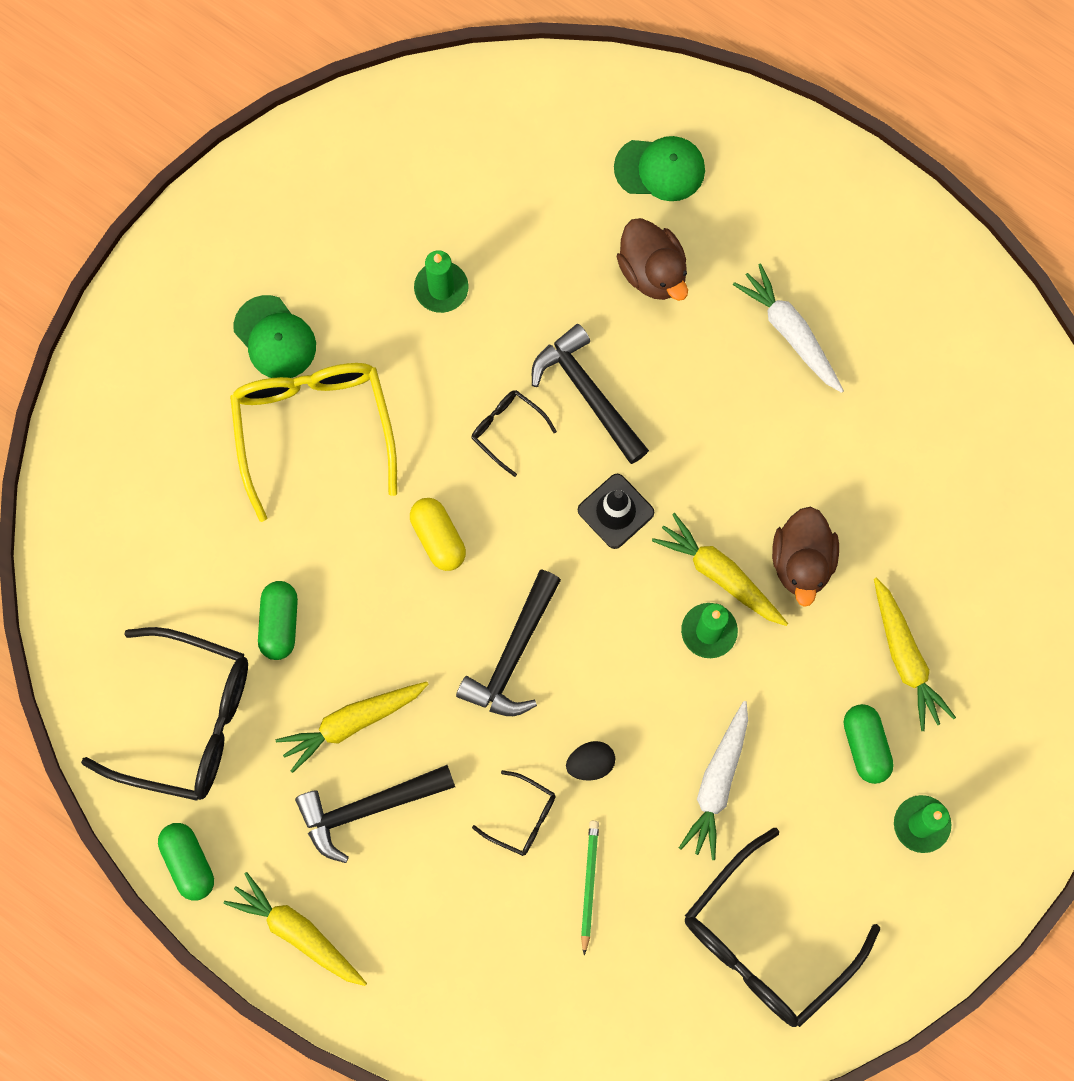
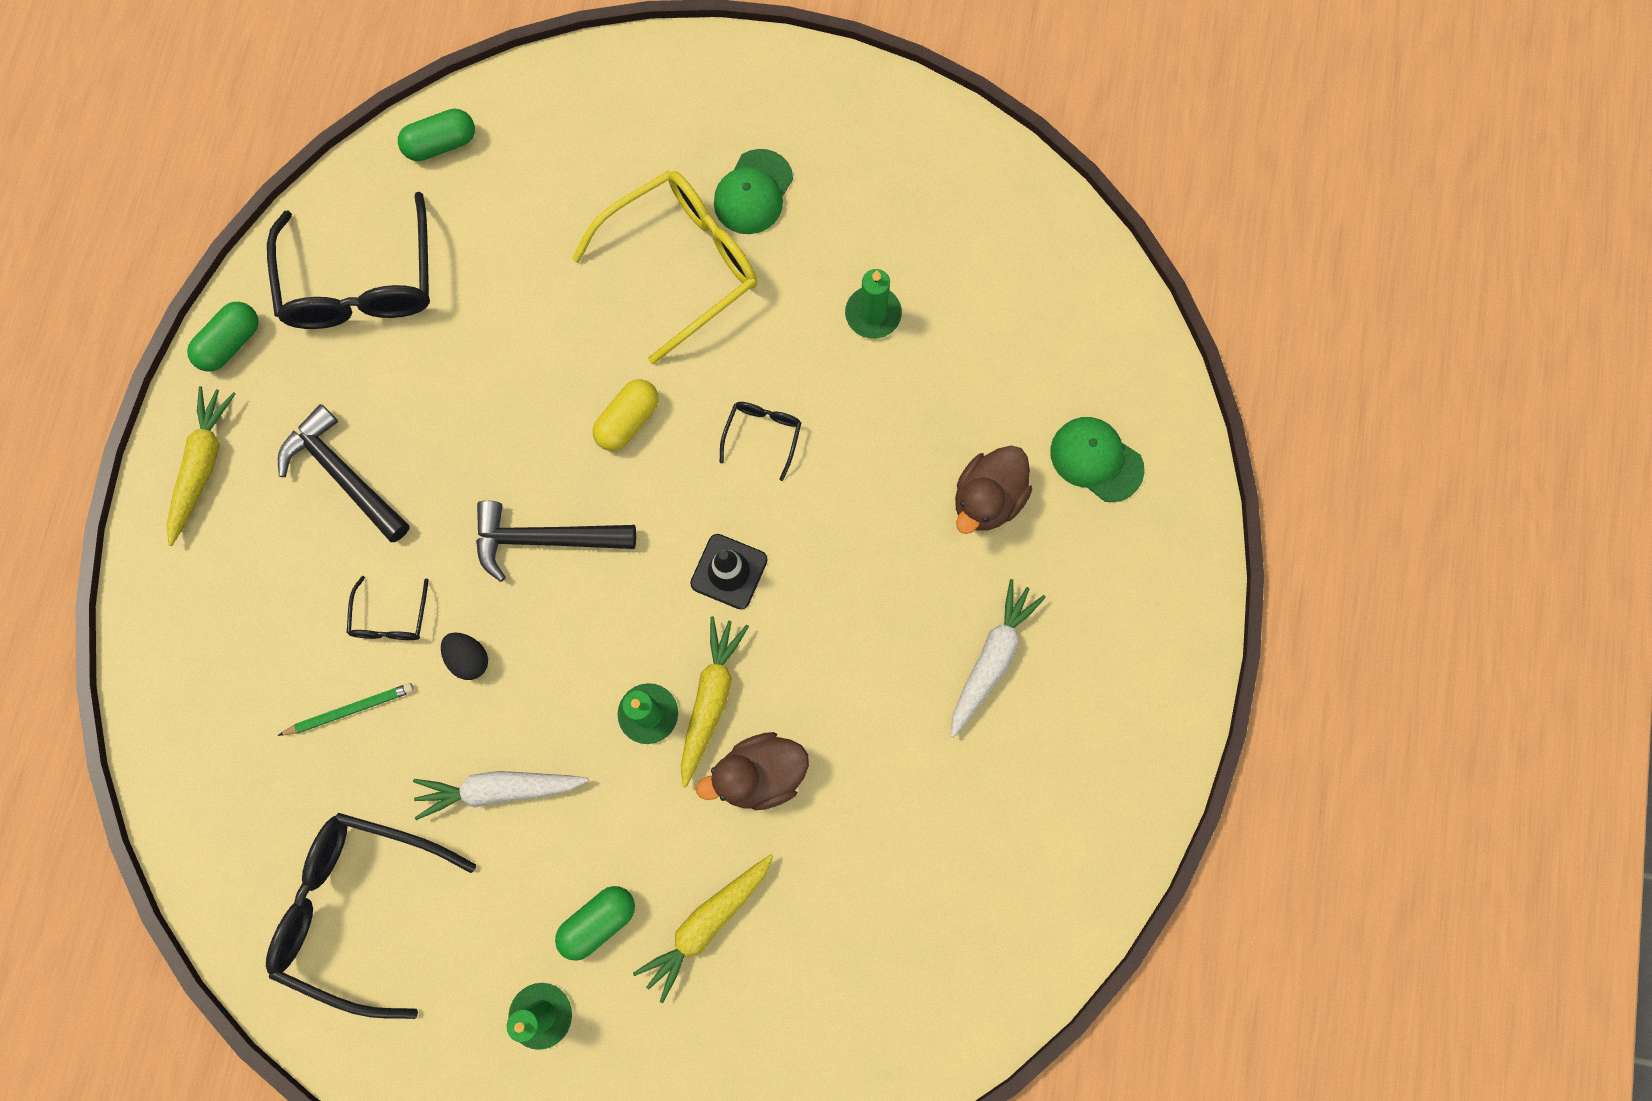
camera: 65 degrees right, 0 degrees up
green capsule [258,581,298,660] -> green capsule moved to [398,109,475,161]
yellow carrot [276,682,428,773] -> none
black hammer [532,324,649,464] -> none
green cap [614,136,705,201] -> green cap turned 150 degrees clockwise [1050,417,1145,502]

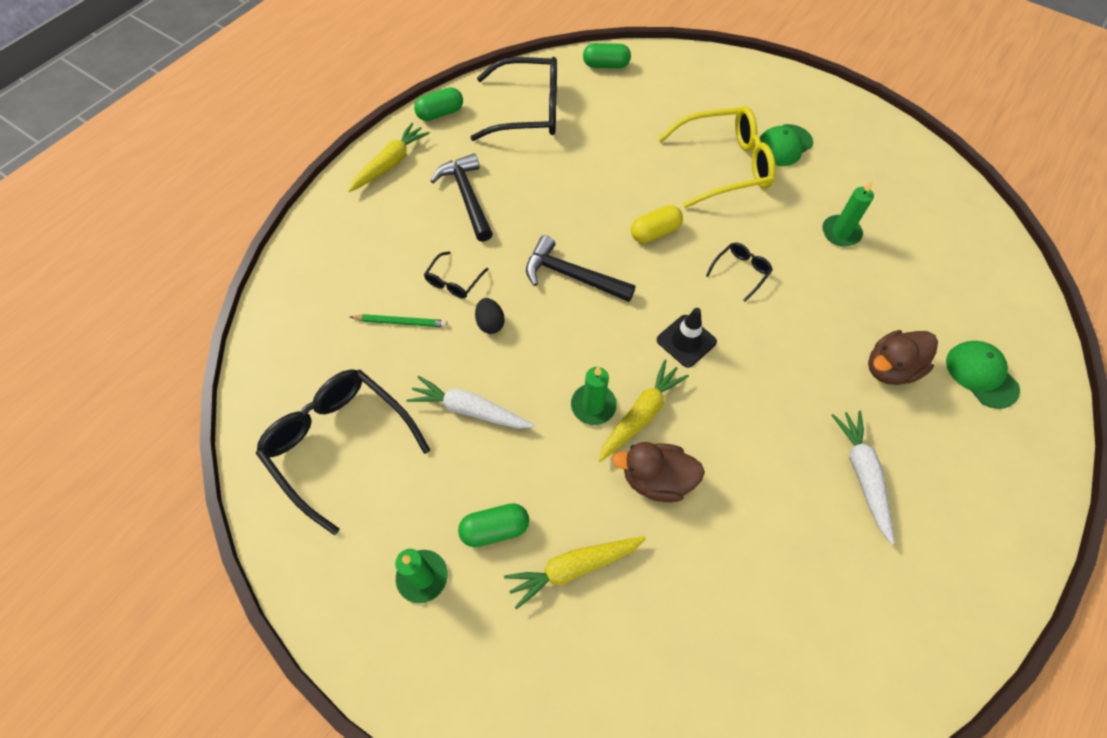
camera: 25 degrees right, 15 degrees down
black glasses [267,192,430,329] -> black glasses turned 105 degrees counterclockwise [471,57,557,141]
white carrot [951,579,1046,738] -> white carrot turned 60 degrees counterclockwise [831,411,895,545]

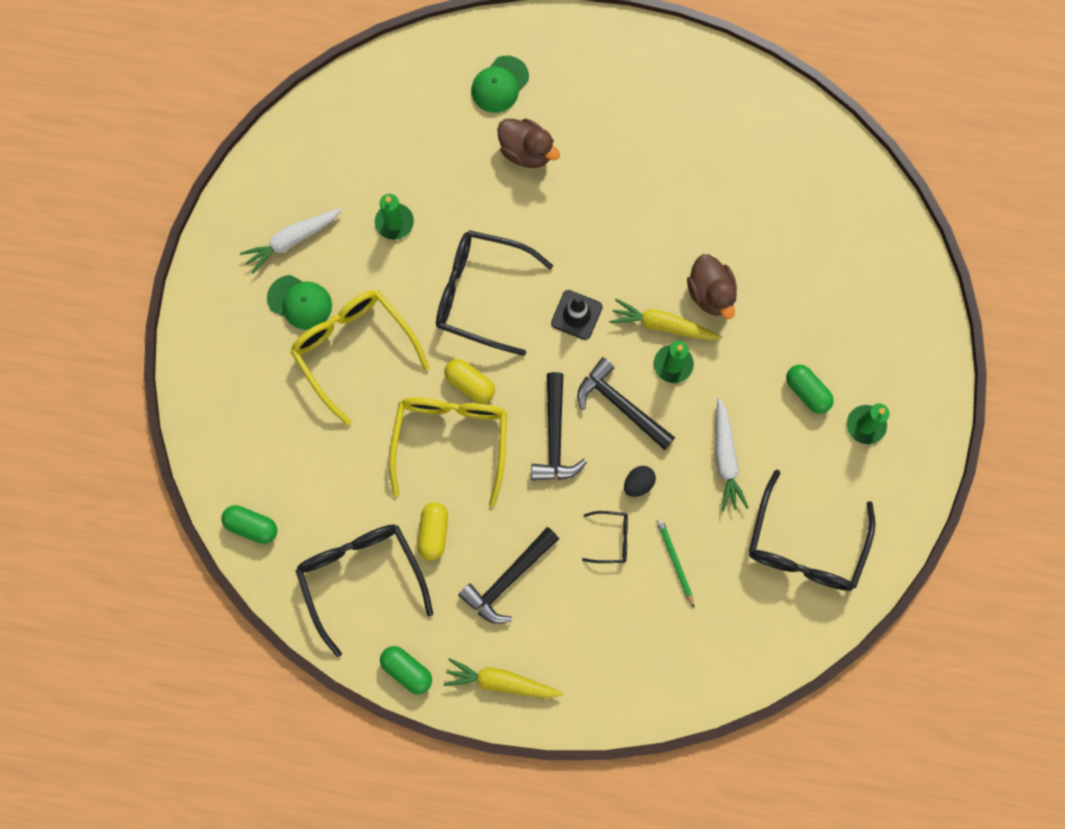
camera: 115 degrees left, 15 degrees up
yellow carrot [504,536,646,610] -> none
green capsule [583,43,631,68] -> green capsule turned 45 degrees counterclockwise [222,505,277,544]
black glasses [706,242,773,302] -> black glasses [436,230,553,356], size x2.20
white carrot [831,411,895,545] -> white carrot moved to [240,207,343,274]
none -> yellow glasses [389,398,507,507]
none -> yellow capsule [418,502,448,560]
none -> black hammer [578,357,675,450]

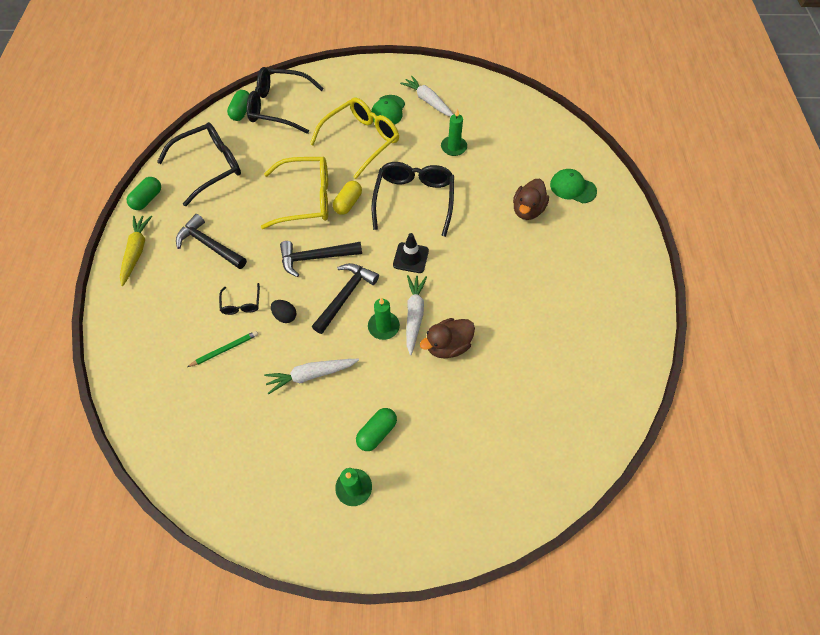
camera: 80 degrees right, 15 degrees down
yellow capsule [418,502,448,560] -> none
yellow carrot [610,299,722,340] -> white carrot [406,275,427,355]
black glasses [749,470,876,591] -> black glasses moved to [246,67,324,134]

